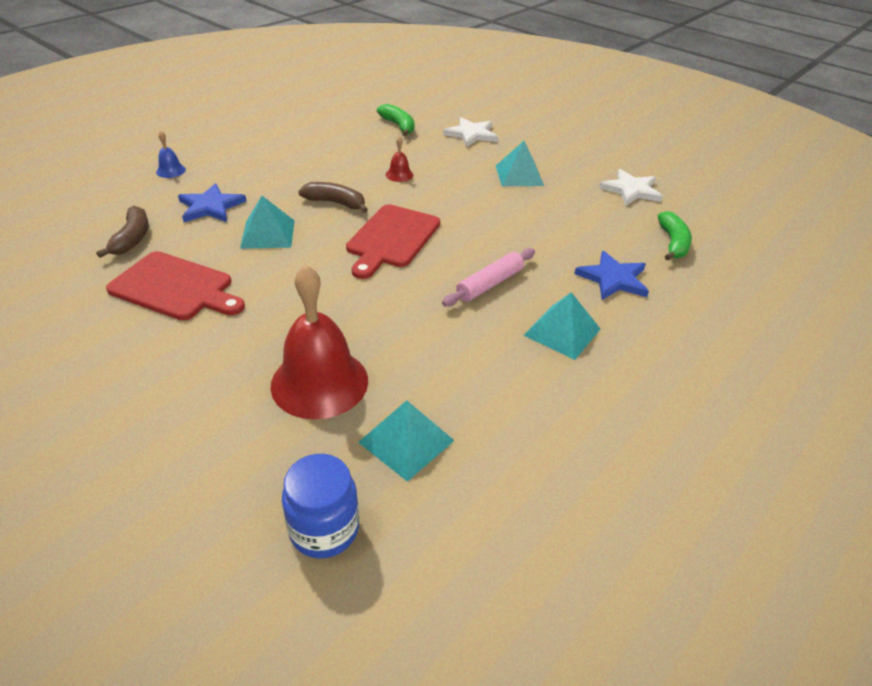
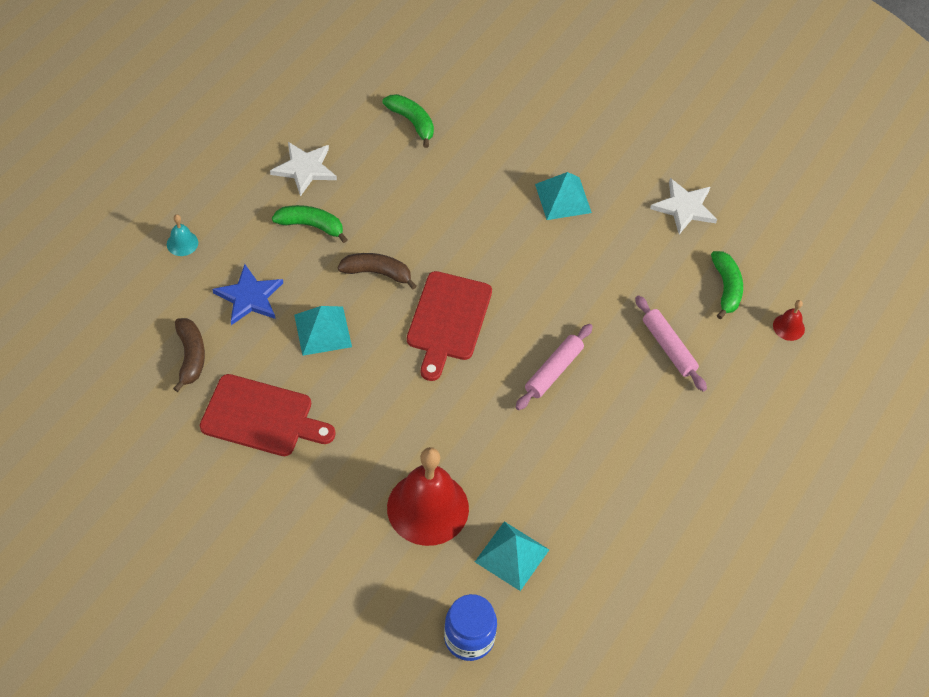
camera: 10 degrees left, 15 degrees up
blue bell [156,131,186,178] -> turquoise bell [167,214,198,256]
red bell [386,136,413,182] -> red bell moved to [773,300,805,341]
white star [443,117,498,147] -> white star moved to [270,142,337,197]
turquoise pyramid [523,292,600,360] -> none
blue star [574,251,649,300] -> pink rolling pin [635,295,707,391]
none -> green banana [272,205,348,243]

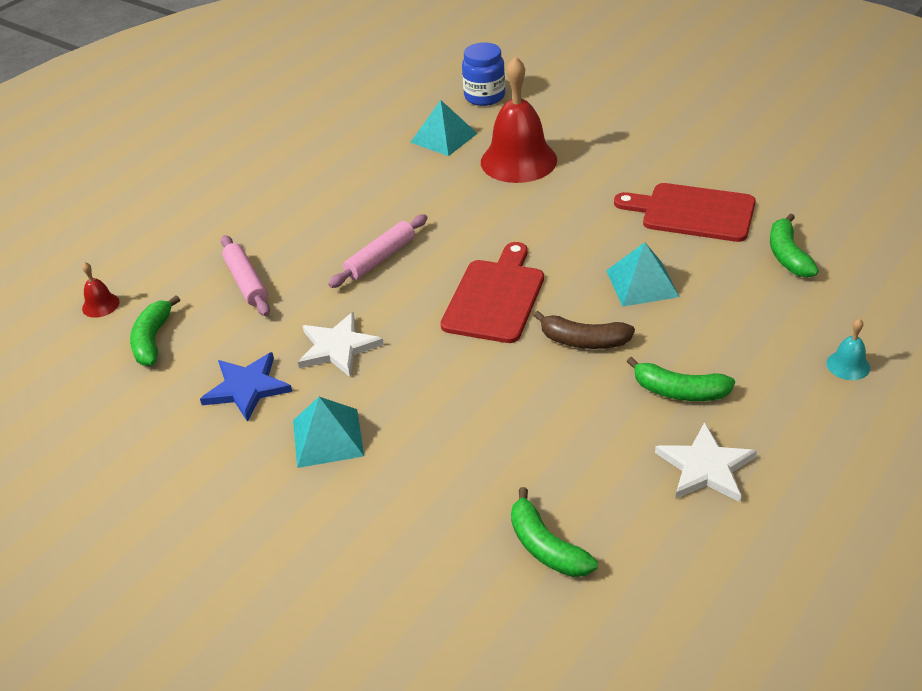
camera: 170 degrees left, 15 degrees down
brown banana [173,318,205,392] -> green banana [770,214,819,278]
blue star [212,264,283,325] -> blue star moved to [200,352,292,422]
white star [650,178,717,235] -> white star moved to [298,312,384,377]

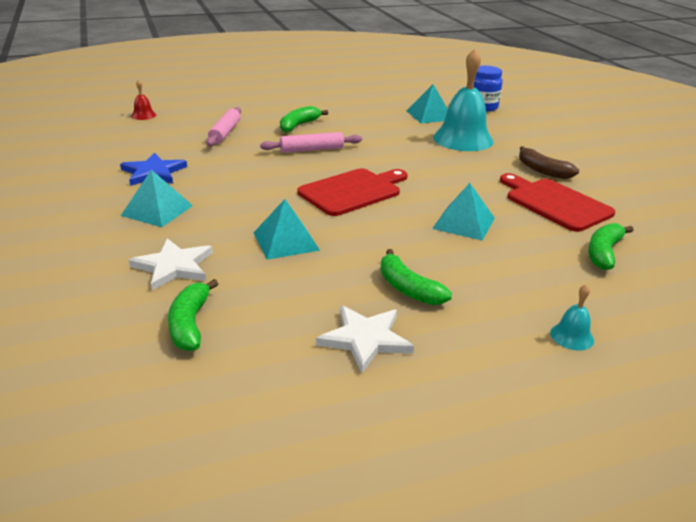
camera: 30 degrees right, 10 degrees down
green banana [130,295,180,366] -> green banana moved to [280,106,328,133]
white star [298,312,384,377] -> white star moved to [129,238,213,290]
red bell [481,56,557,183] -> turquoise bell [433,49,493,151]
brown banana [533,311,635,349] -> brown banana moved to [519,146,579,179]
none -> turquoise pyramid [254,199,320,260]

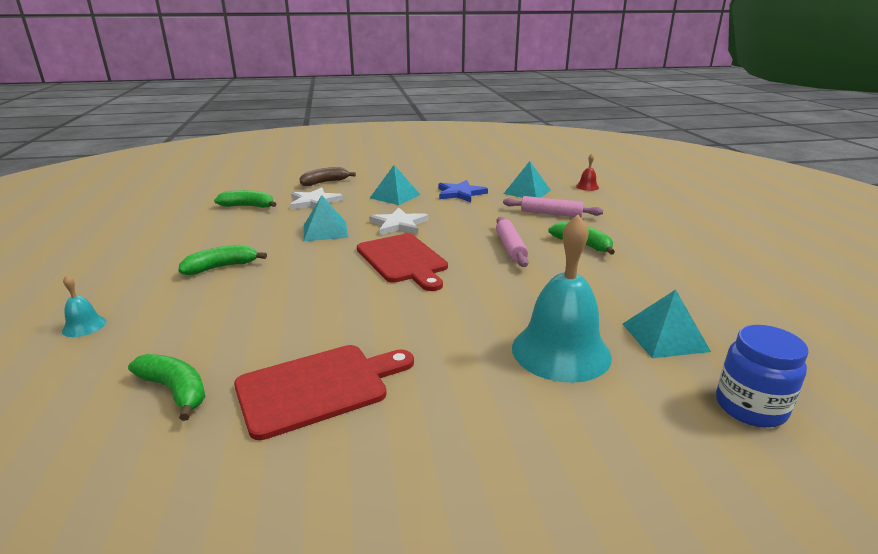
camera: 100 degrees right, 5 degrees down
white star [316,305,414,373] -> white star moved to [369,208,428,235]
turquoise pyramid [432,183,495,241] -> turquoise pyramid moved to [504,161,551,198]
brown banana [519,146,579,179] -> brown banana moved to [299,167,356,186]

